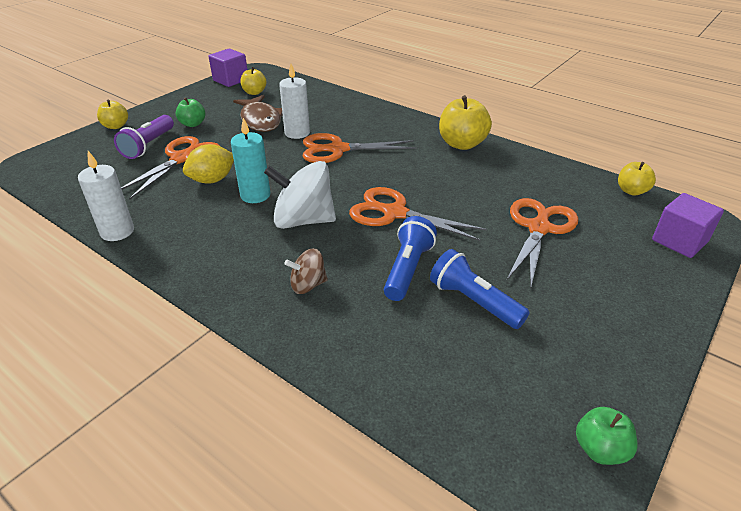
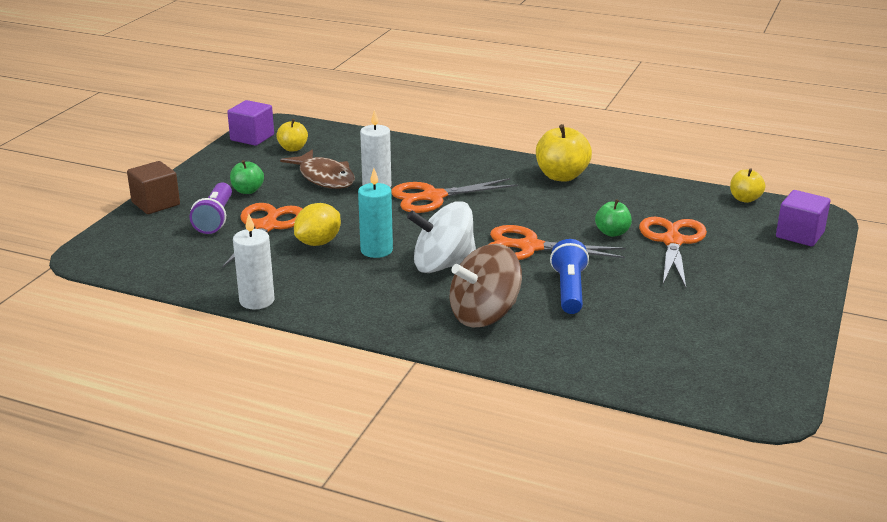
camera: 15 degrees left, 10 degrees down
yellow apple [97,100,128,129] -> brown cube [127,161,180,214]
brown spinning top [284,248,328,294] -> brown spinning top [450,244,522,327], size x1.88
blue flashlight [430,249,530,329] -> none
green apple [576,407,638,465] -> green apple moved to [595,199,632,237]

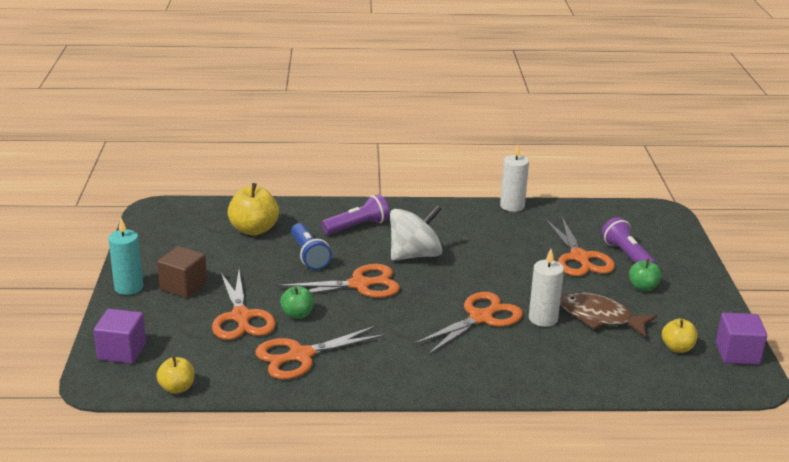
camera: 155 degrees right, 0 degrees up
brown cube [127,161,180,214] -> brown cube moved to [157,246,207,298]
yellow lemon [294,203,341,246] -> none
turquoise candle [358,168,393,258] -> turquoise candle moved to [108,218,143,295]
brown spinning top [450,244,522,327] -> purple flashlight [321,194,390,235]
yellow apple [536,124,592,182] -> yellow apple moved to [227,183,279,236]
none -> orange scissors [255,325,386,379]

